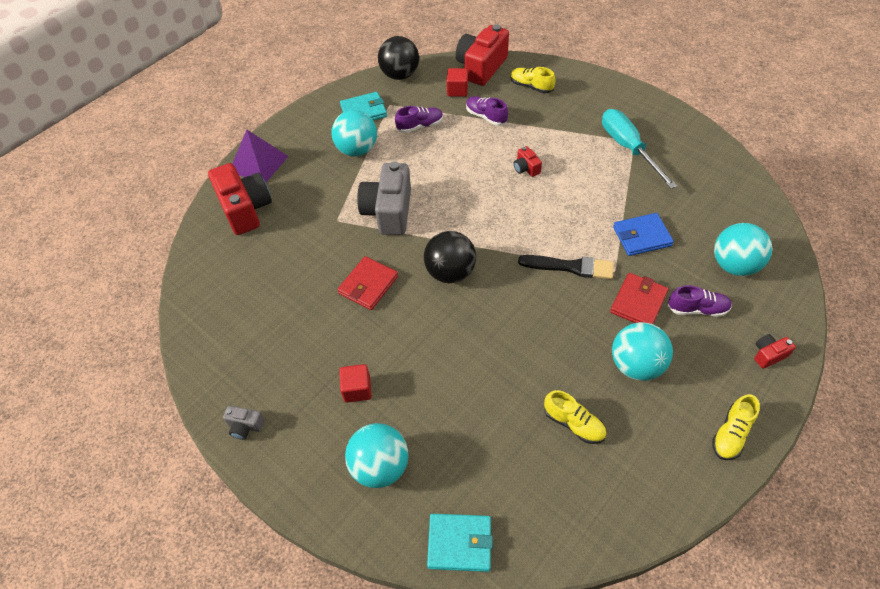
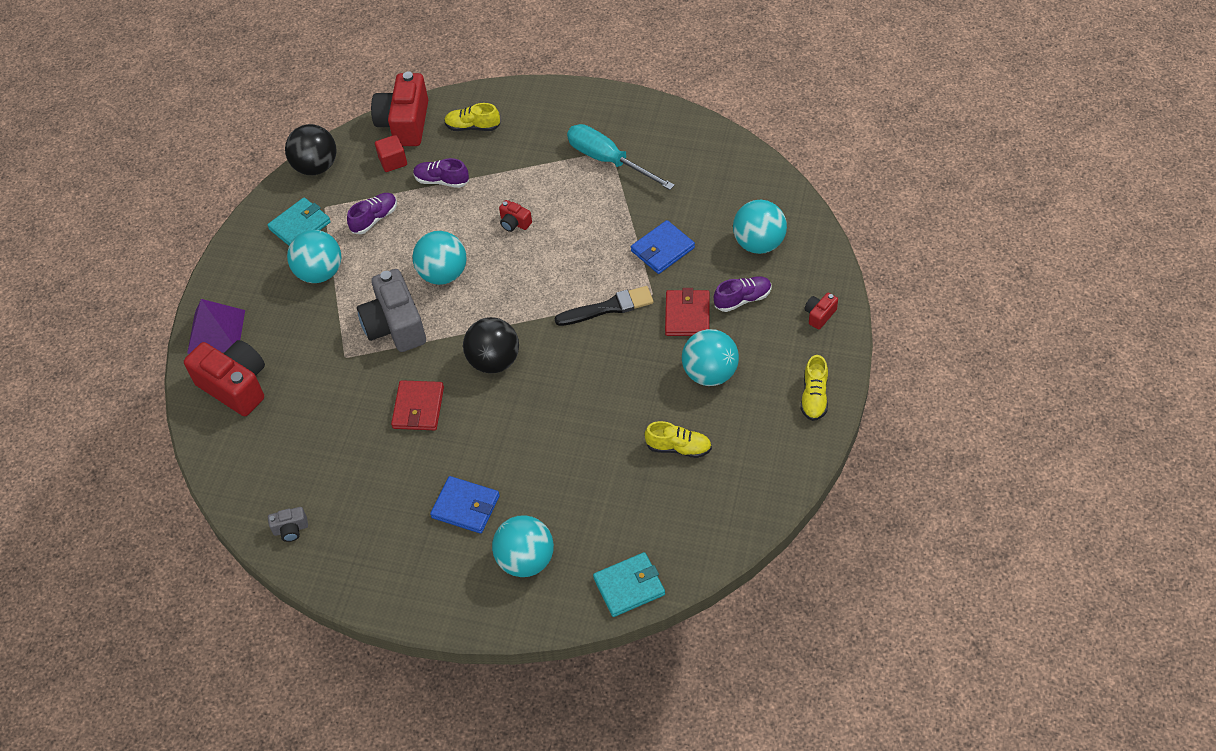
camera: 25 degrees left, 0 degrees up
grey camera [223,406,265,440] -> grey camera moved to [268,507,308,542]
red cube [339,364,372,403] -> blue wallet [430,476,500,534]
none -> turquoise ball [413,231,467,285]

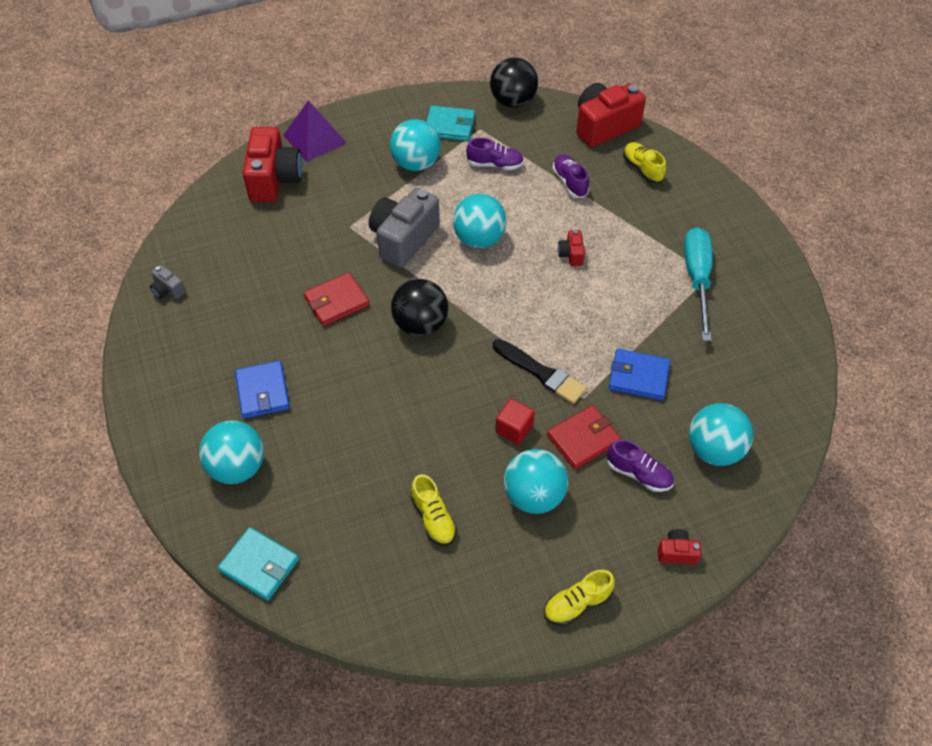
camera: 50 degrees right, 0 degrees up
red cube [375,135,407,172] -> red cube moved to [495,399,535,445]

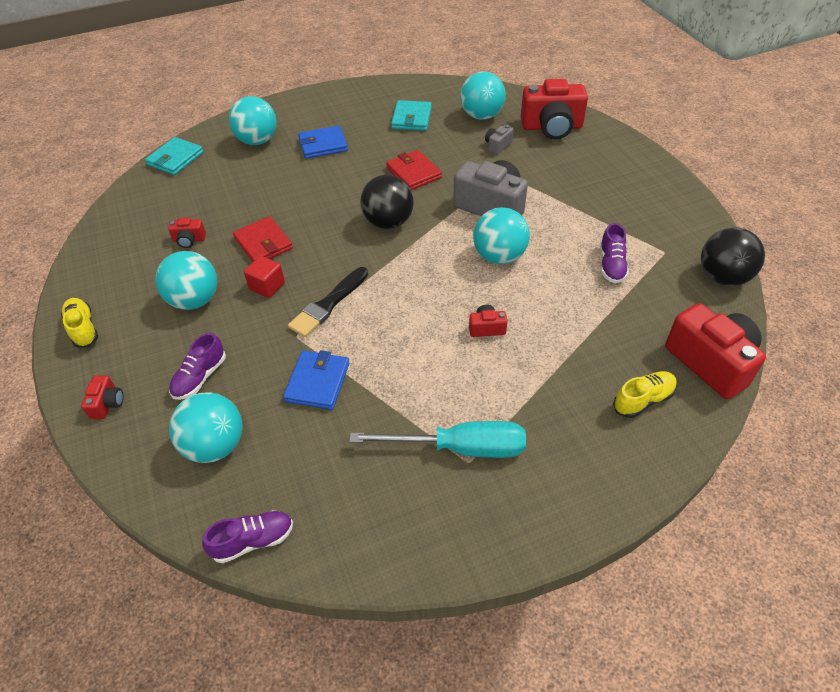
camera: 90 degrees right, 5 degrees down
grey camera [150,265,186,299] -> grey camera moved to [485,125,514,154]
purple pyramid [283,100,347,162] -> none
turquoise ball [390,119,441,171] -> turquoise ball moved to [460,72,506,120]
yellow shoe [411,474,457,546] -> red camera [168,217,206,248]
turquoise wallet [426,106,475,141] -> turquoise wallet moved to [391,100,432,131]
red wallet [547,405,621,469] -> red wallet moved to [233,216,293,262]
purple shoe [552,154,589,198] -> purple shoe moved to [202,510,293,563]

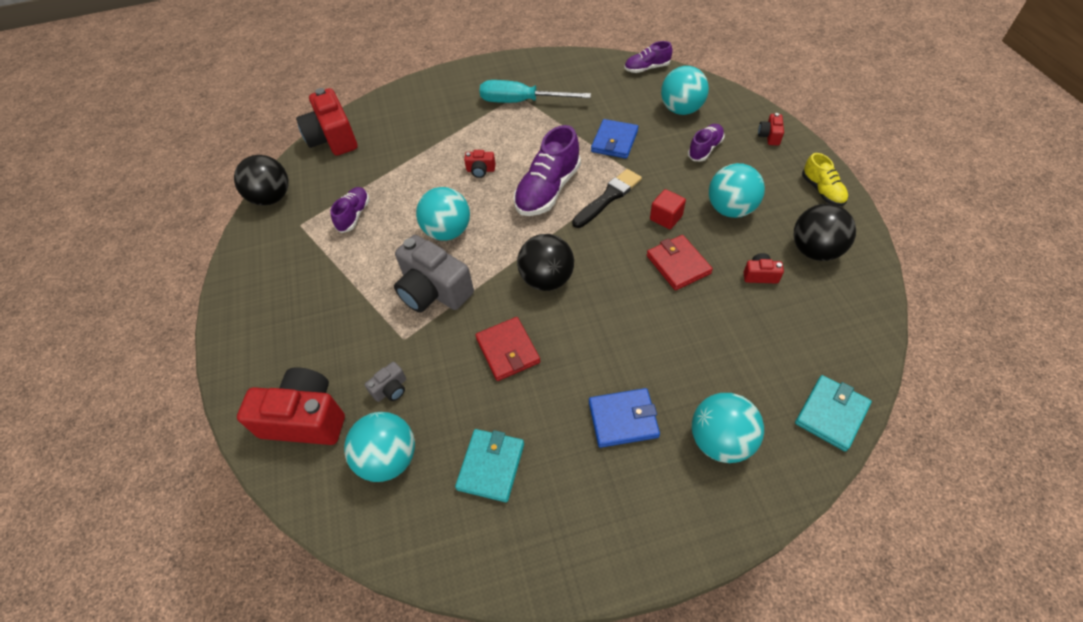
camera: 170 degrees left, 5 degrees up
yellow shoe [613,371,677,418] -> none
none -> purple shoe [514,125,581,216]
none -> black ball [794,204,856,261]

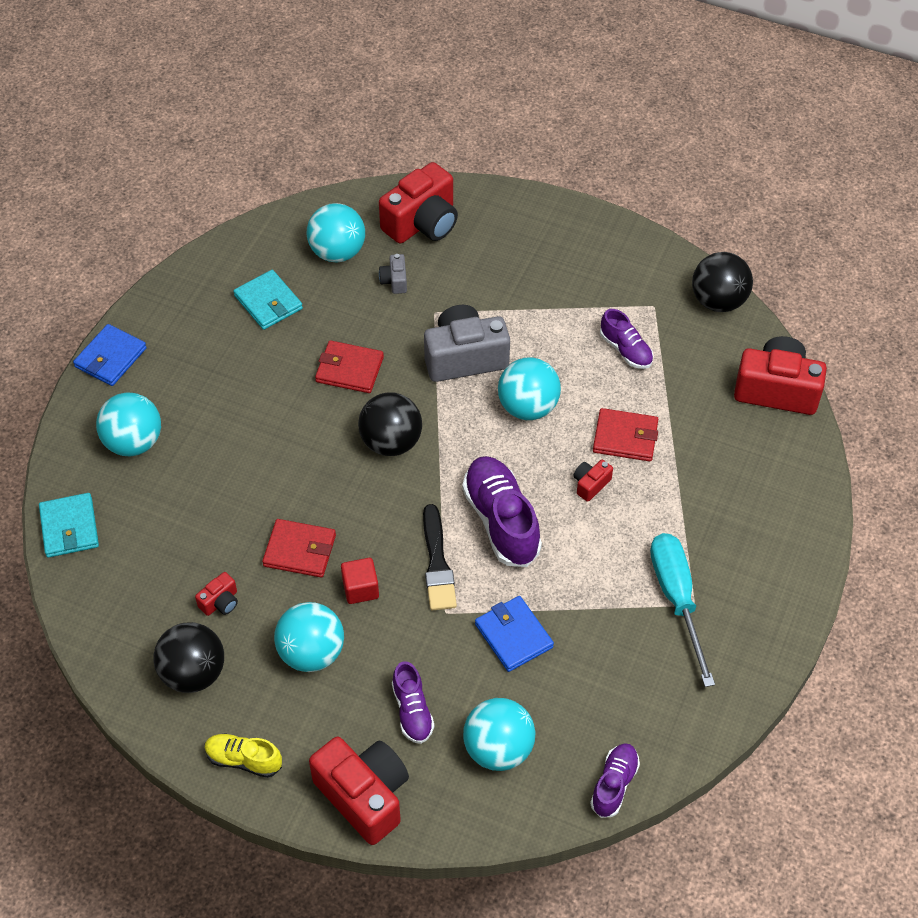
camera: 125 degrees right, 0 degrees up
turquoise screwdriver [480,80,591,103] -> turquoise screwdriver turned 60 degrees counterclockwise [650,533,715,687]
blue wallet [589,388,660,448] -> blue wallet moved to [73,324,147,386]
red camera [758,113,784,145] -> red camera [309,737,409,845], size x2.22
none -> red wallet [593,408,658,461]

